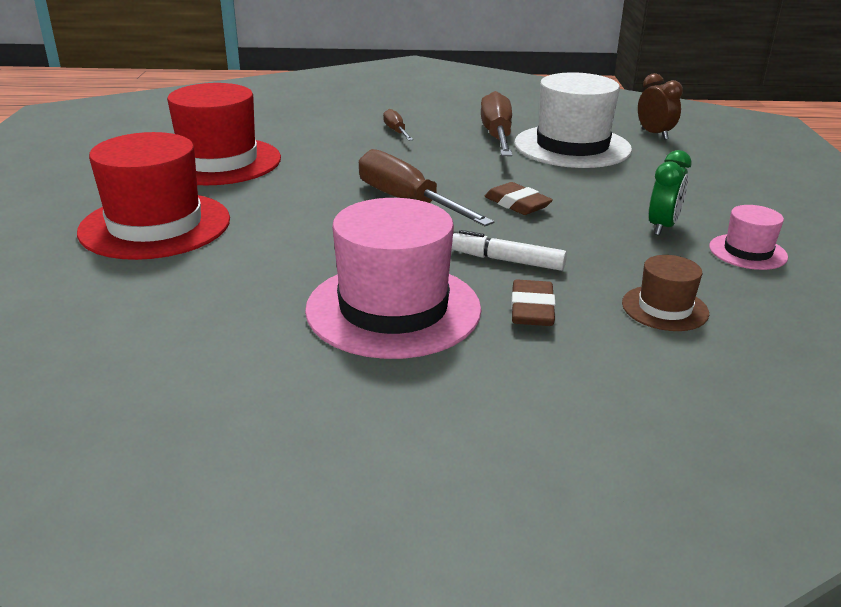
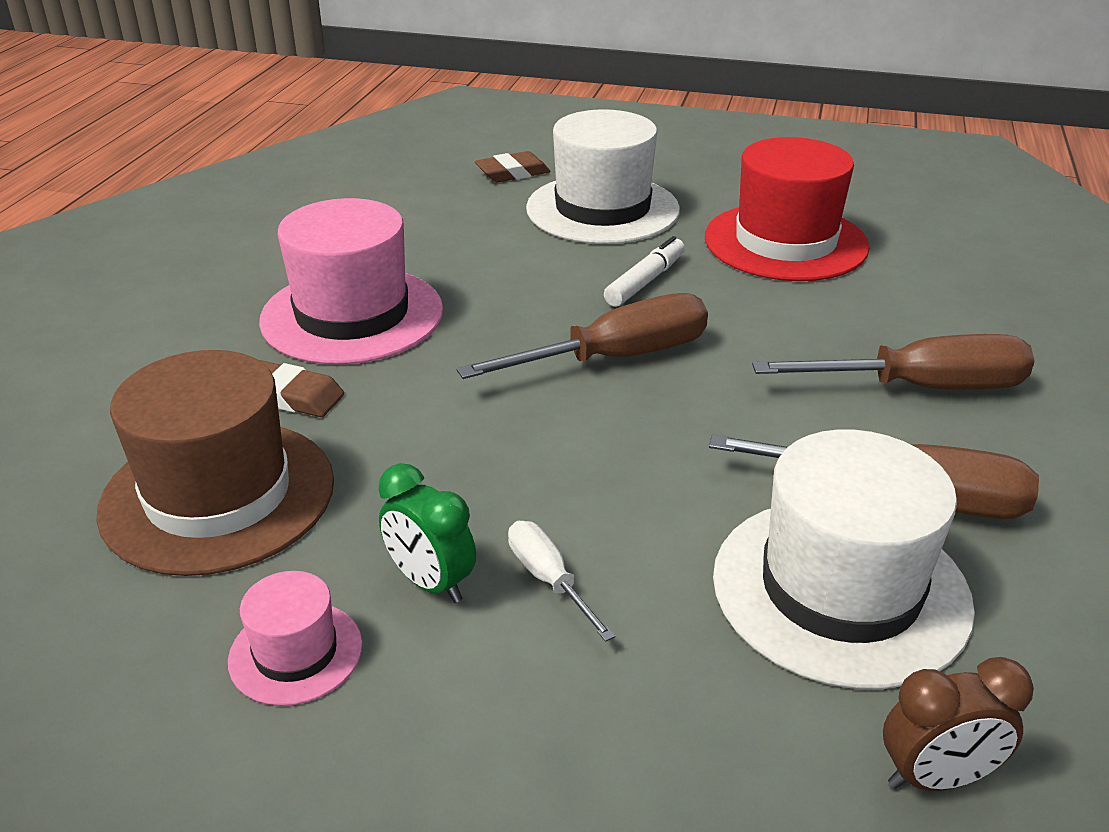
camera: 105 degrees right, 5 degrees up
red hat [77,132,230,260] -> white hat [526,109,680,244]
brown screwdriver [383,109,413,141] -> brown screwdriver [752,334,1035,389], size x1.95
white marker [452,230,567,271] -> white marker moved to [604,236,685,307]
brown eraser [484,182,553,215] -> brown eraser moved to [475,151,550,182]
brown hat [622,255,709,331] -> brown hat [96,350,334,576], size x2.05
none -> white screwdriver [508,521,615,642]

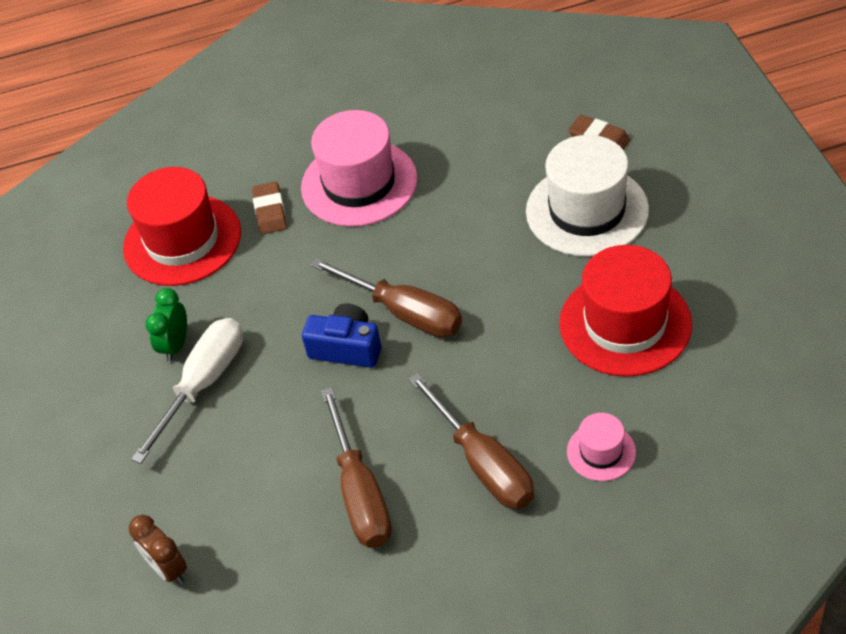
camera: 65 degrees right, 15 degrees up
brown hat [96,350,334,576] -> red hat [123,167,241,286]
pink hat [228,571,363,706] -> pink hat moved to [567,413,636,481]
white screwdriver [508,521,615,642] -> white screwdriver [131,318,243,464], size x1.95
white marker [604,236,685,307] -> none
white hat [713,429,975,689] -> none
none -> blue camera [302,303,381,368]

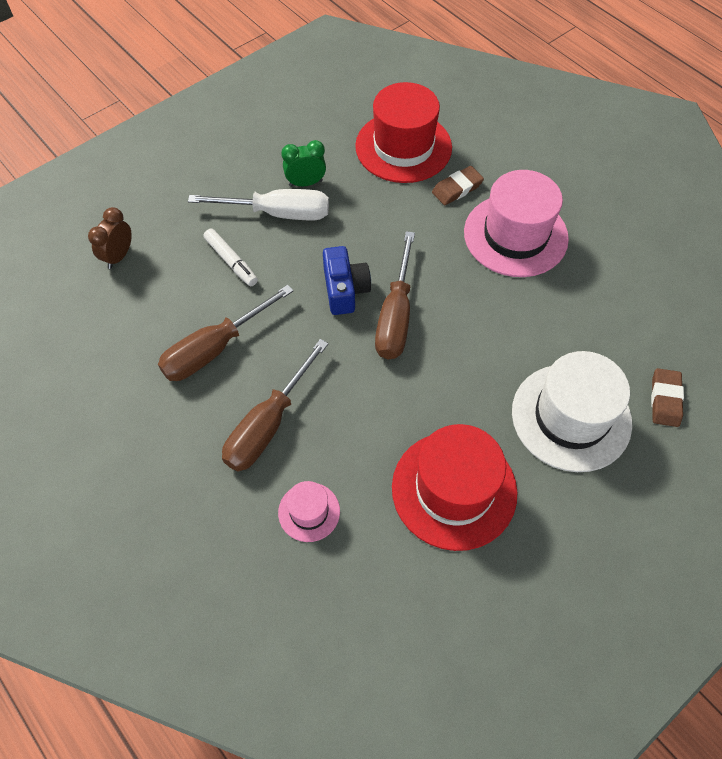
camera: 60 degrees right, 10 degrees up
none -> white marker [203,229,258,286]

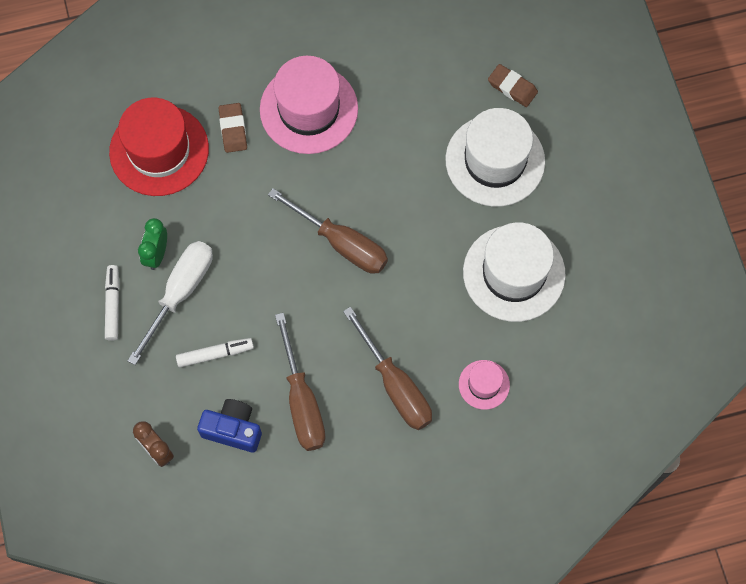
camera: 65 degrees left, 10 degrees up
blue camera [323,246,371,315] -> blue camera moved to [197,399,262,452]
red hat [392,424,518,551] -> white hat [463,222,566,322]
none -> white marker [105,265,120,341]

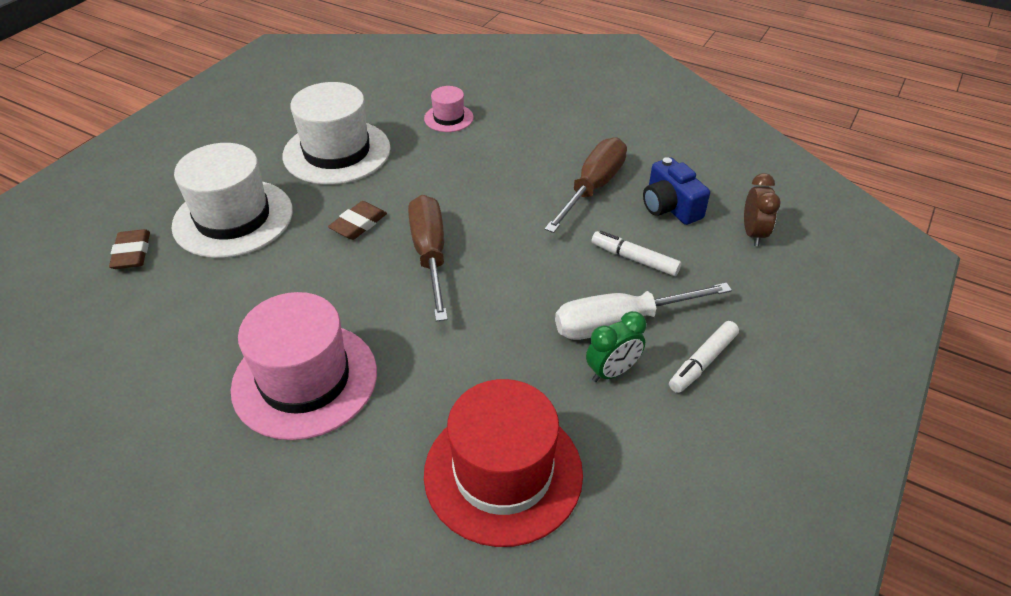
camera: 135 degrees left, 25 degrees down
brown eraser [219,103,247,153] -> brown eraser moved to [328,201,387,240]
brown screwdriver [343,307,432,430] -> none

